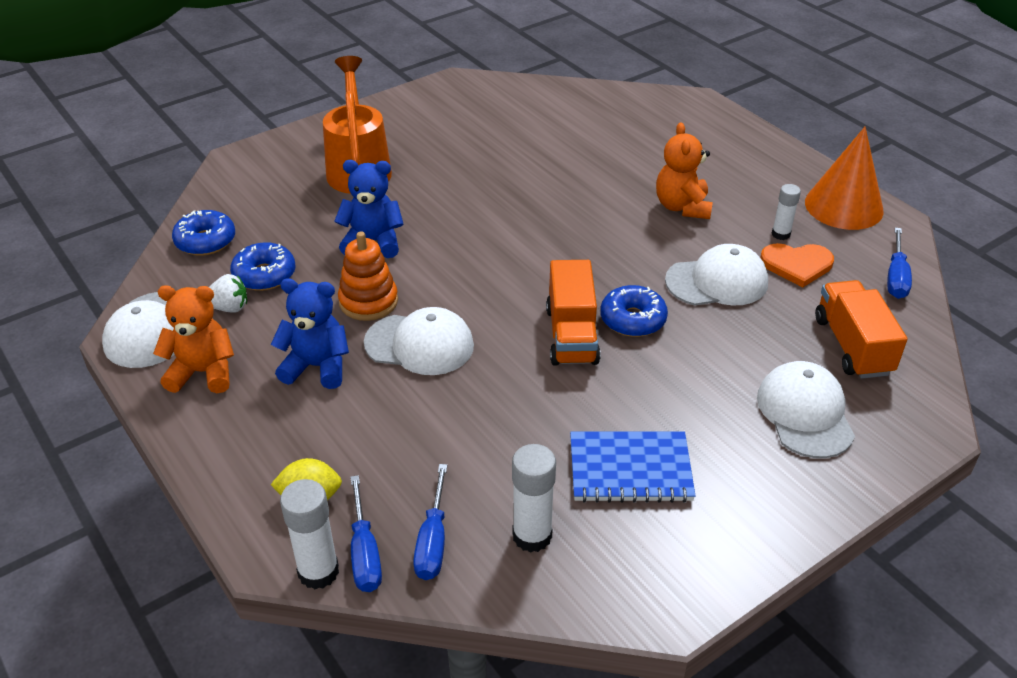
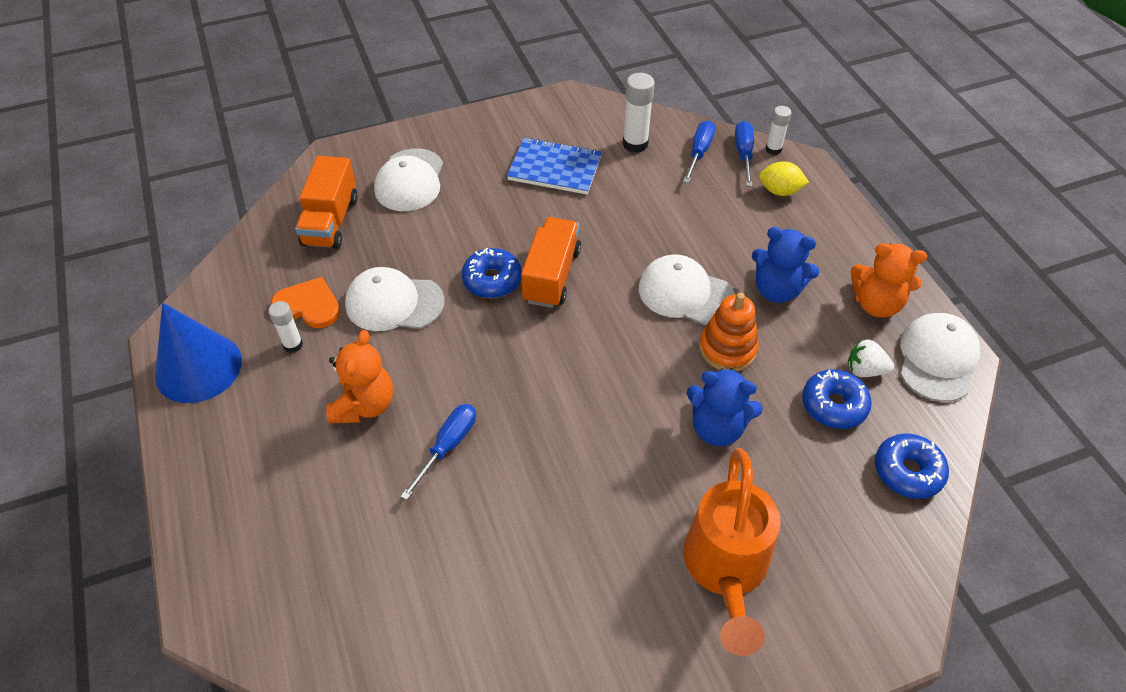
camera: 165 degrees left, 10 degrees up
white glue stick [280,479,339,589] -> white glue stick [766,106,791,155], size x0.63
orange cone [805,127,884,230] -> blue cone [155,303,242,403]
blue screwdriver [887,228,912,299] -> blue screwdriver moved to [401,404,476,500]

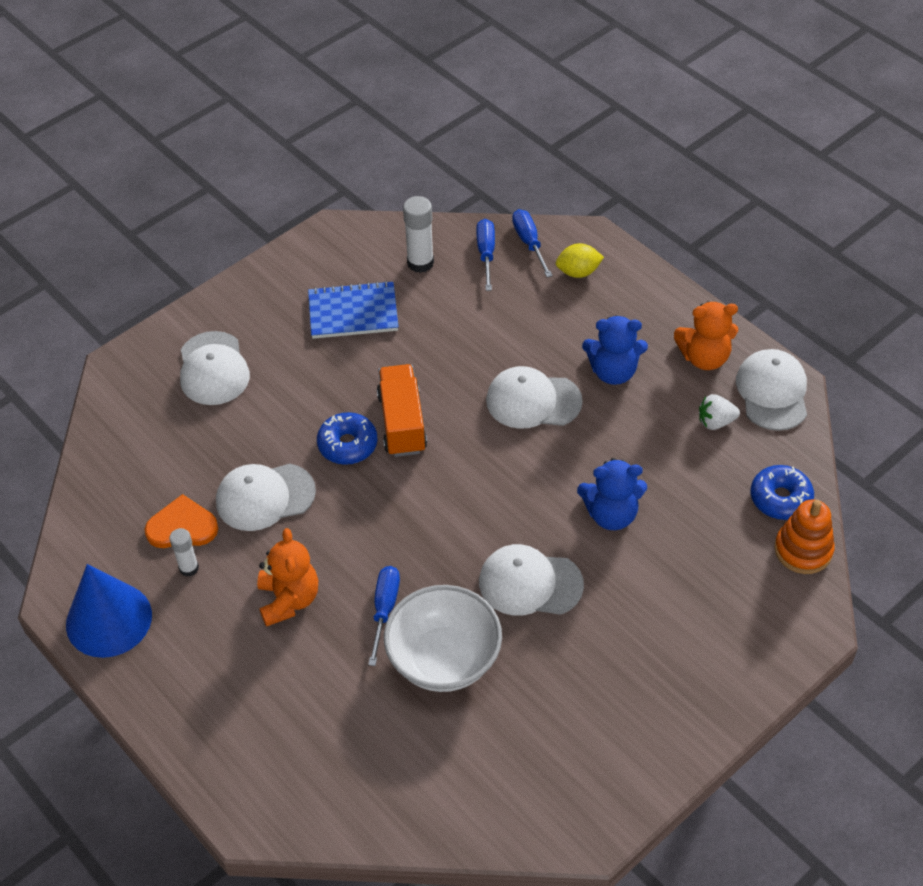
camera: 20 degrees left, 0 degrees up
orange truck [295,156,358,249] -> none
orange watering can [683,448,781,656] -> none
orange stacking toy [699,293,759,371] -> orange stacking toy moved to [774,499,835,574]
white glue stick [766,106,791,155] -> none
blue donut [802,369,872,429] -> none
none -> white bowl [384,585,502,692]
none -> white cap [479,544,584,616]

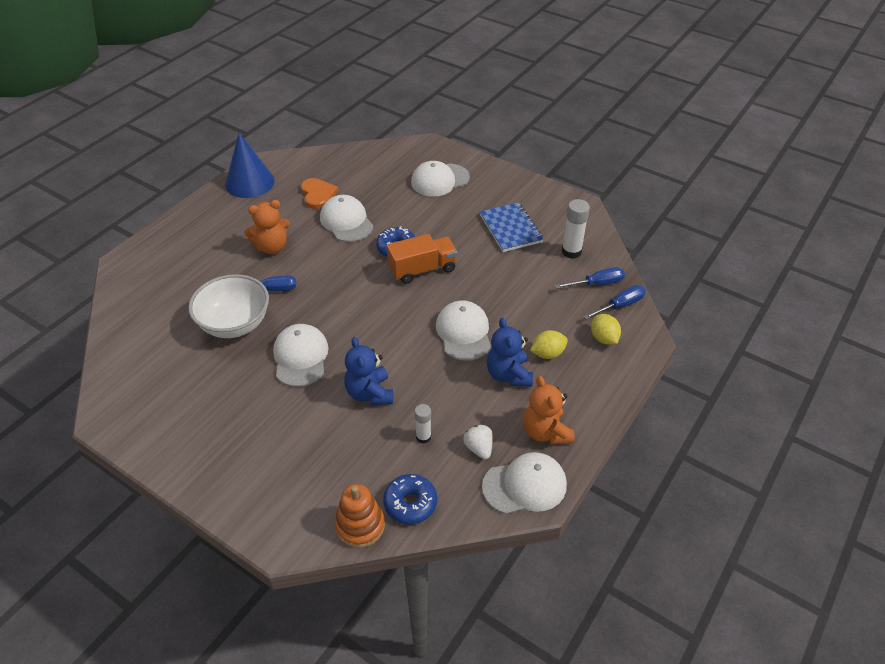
camera: 75 degrees right, 5 degrees down
white glue stick [169,528,199,577] -> white glue stick moved to [415,404,431,444]
none -> yellow lemon [530,330,568,359]

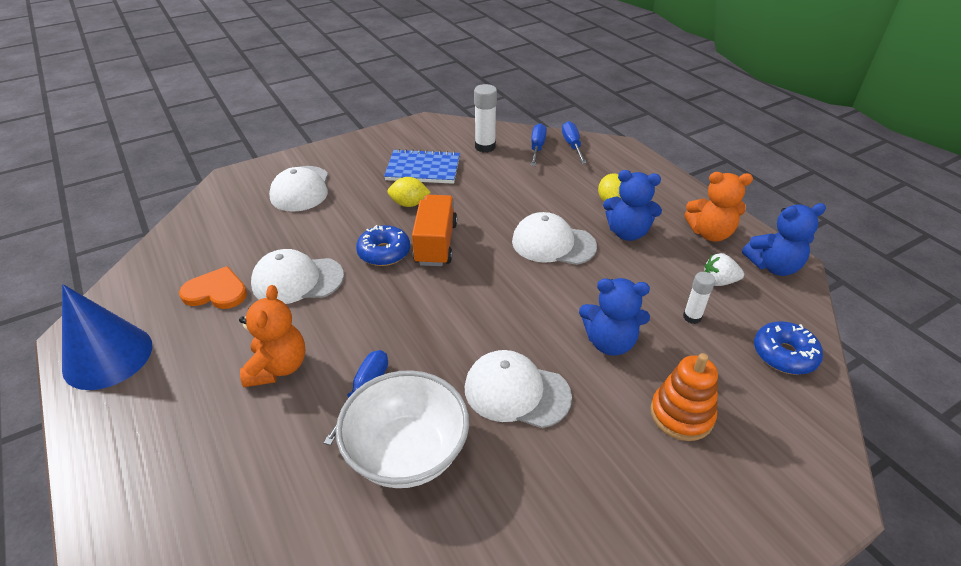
camera: 65 degrees left, 5 degrees down
orange stacking toy [335,484,385,548] -> orange stacking toy moved to [650,353,718,441]
white cap [482,452,567,514] -> blue teddy bear [742,203,826,276]
yellow lemon [591,314,621,344] -> yellow lemon moved to [387,177,431,207]

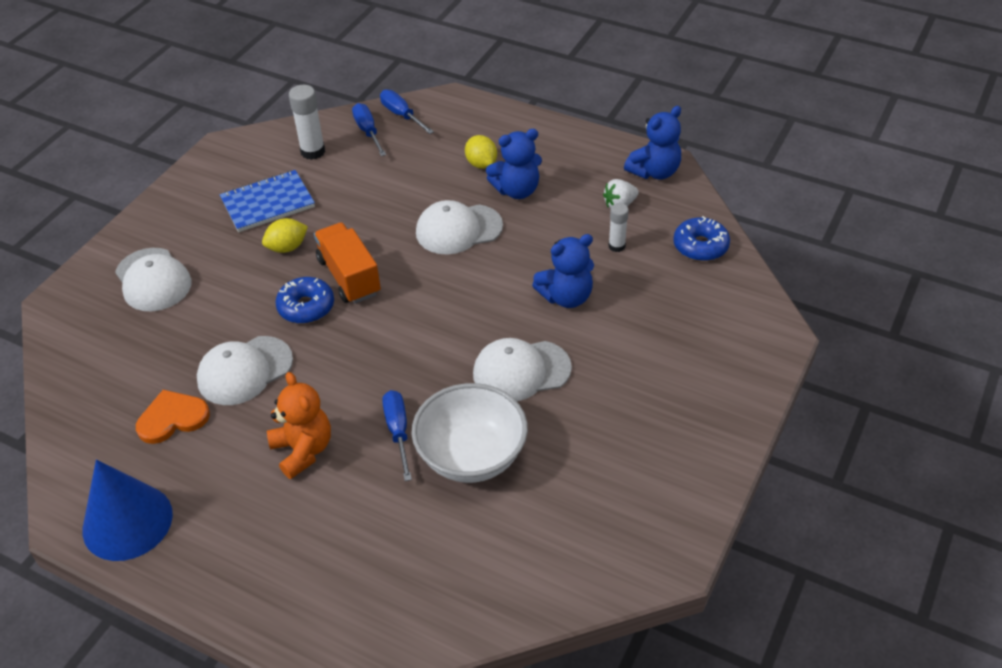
camera: 30 degrees left, 5 degrees up
orange stacking toy [650,353,718,441] -> none
orange teddy bear [684,172,753,242] -> none

